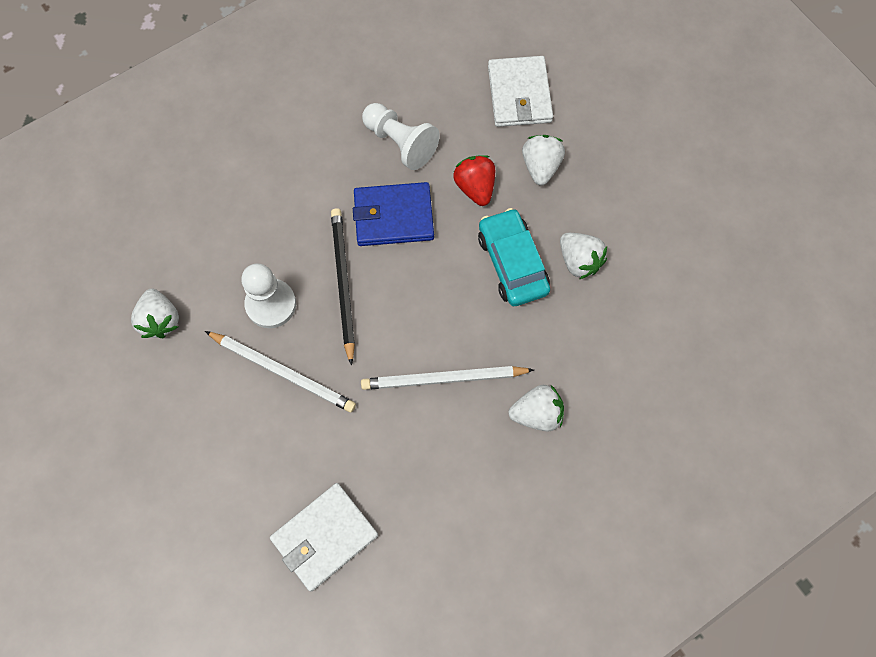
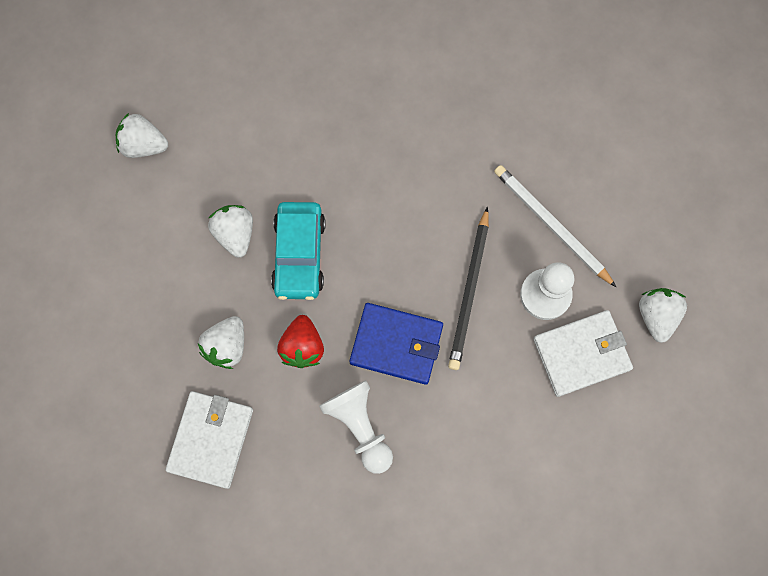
camera: 160 degrees left, 5 degrees up
white wallet [270,483,378,591] -> white wallet moved to [533,310,633,397]
white pencil [361,366,534,390] -> none
white strawberry [509,385,564,432] -> white strawberry moved to [116,113,168,158]

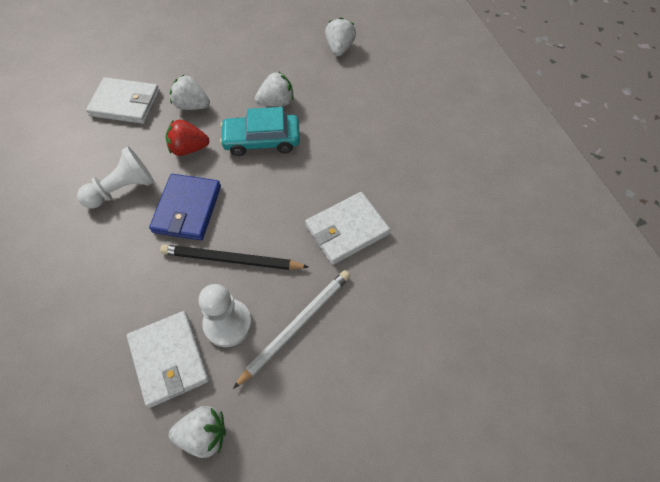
camera: 85 degrees right, 15 degrees down
none -> white wallet [305,192,390,265]

